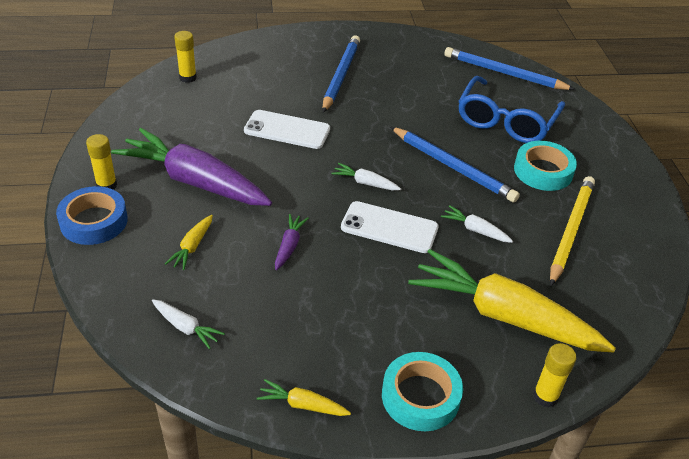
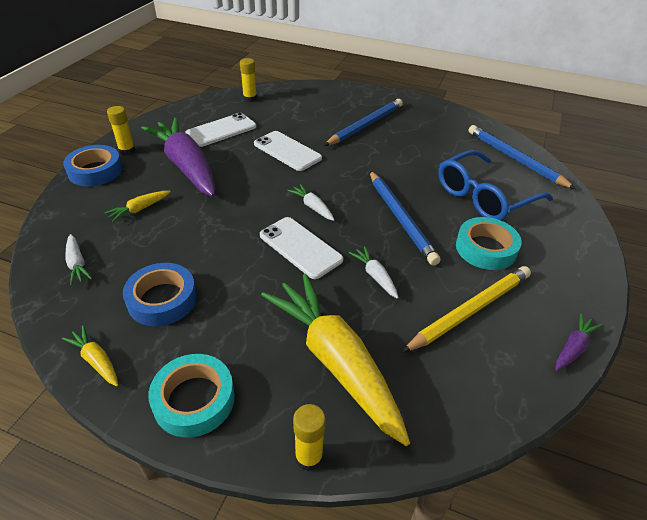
camera: 30 degrees right, 0 degrees up
purple carrot [275,214,309,270] -> purple carrot moved to [555,314,602,371]
none -> blue tape [123,263,197,326]
none -> white phone [185,113,256,147]

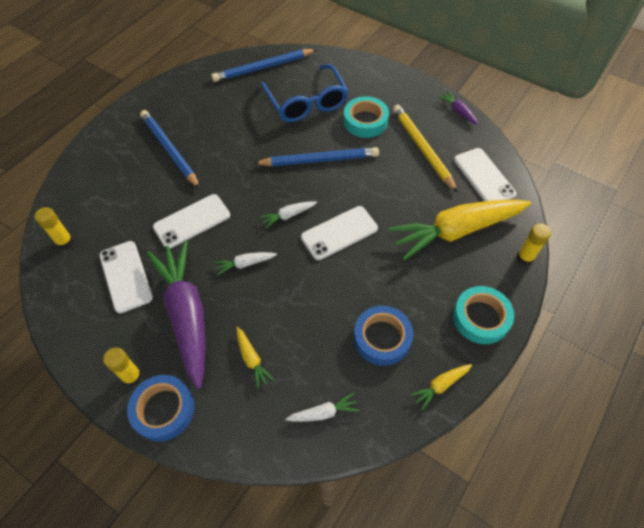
camera: 75 degrees left, 15 degrees up
purple carrot [141,118,215,197] -> purple carrot turned 90 degrees clockwise [147,240,205,389]
white carrot [349,246,399,299] -> white carrot moved to [214,252,277,276]
none -> white phone [454,148,517,201]

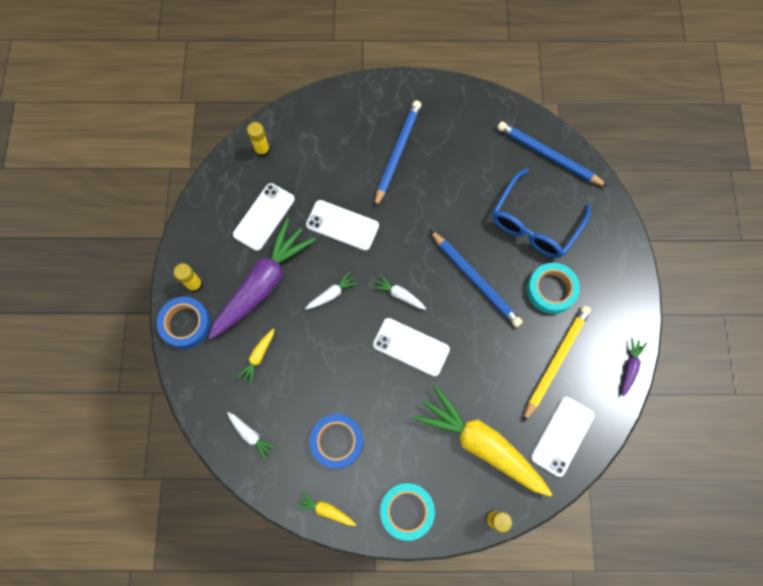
camera: 55 degrees right, 15 degrees up
white carrot [214,252,277,276] -> white carrot turned 105 degrees clockwise [305,271,358,309]

